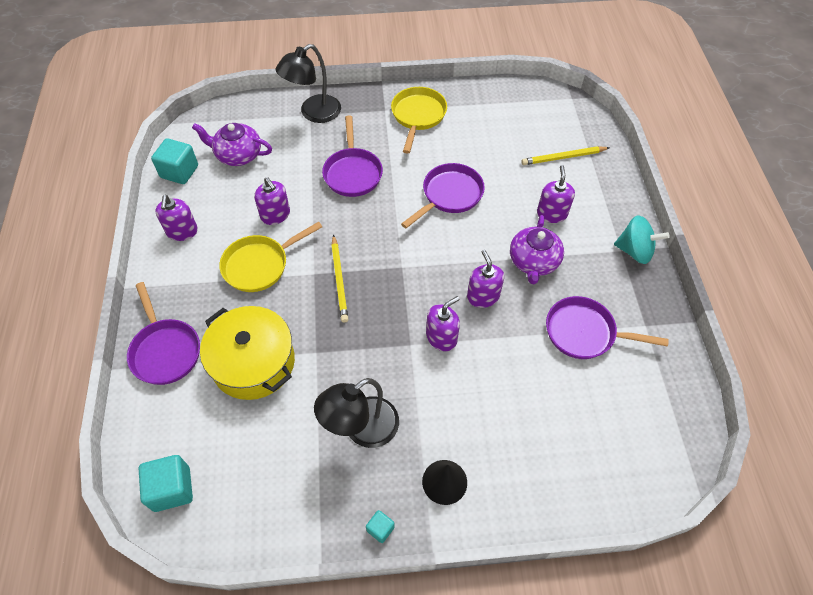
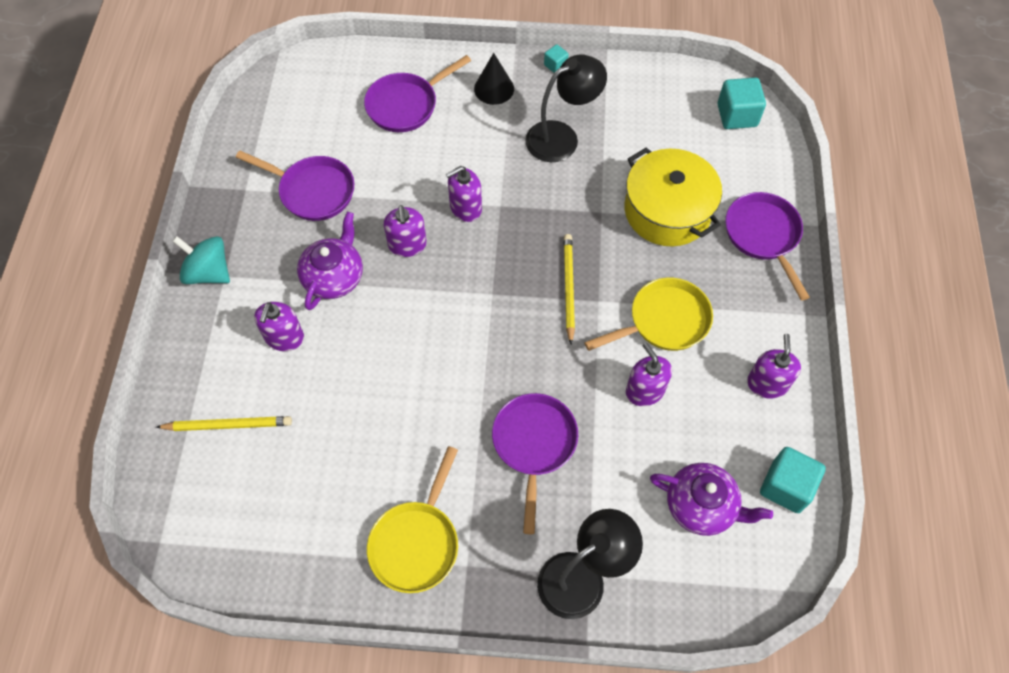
camera: 170 degrees left, 5 degrees up
purple pan [401,163,485,228] -> purple pan moved to [364,55,471,132]

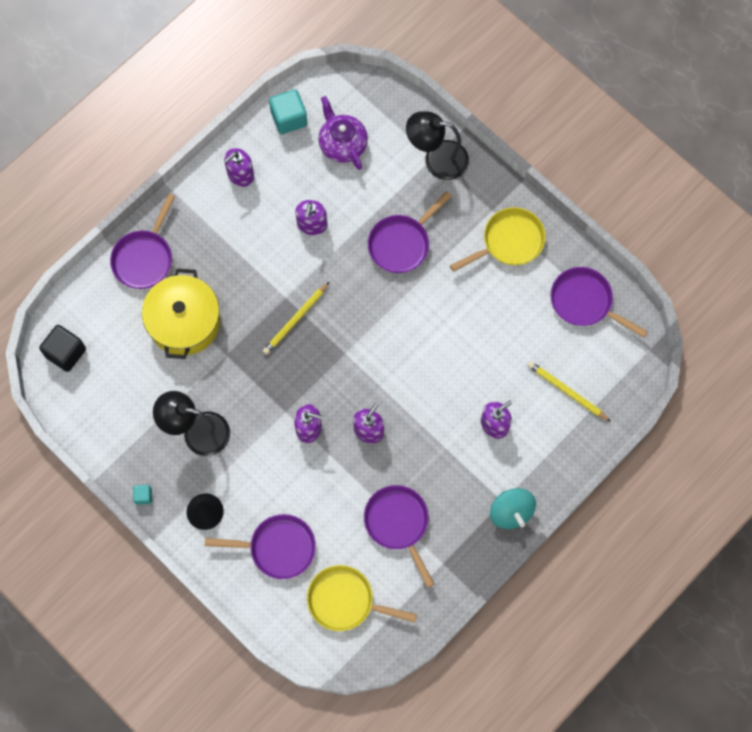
camera: 140 degrees left, 10 degrees up
purple teapot [297,212,363,310] -> none
yellow pan [584,278,713,351] -> yellow pan moved to [307,565,417,631]
turquoise cube [717,78,766,129] -> black cube [39,325,86,372]
none -> purple pan [551,267,648,338]

